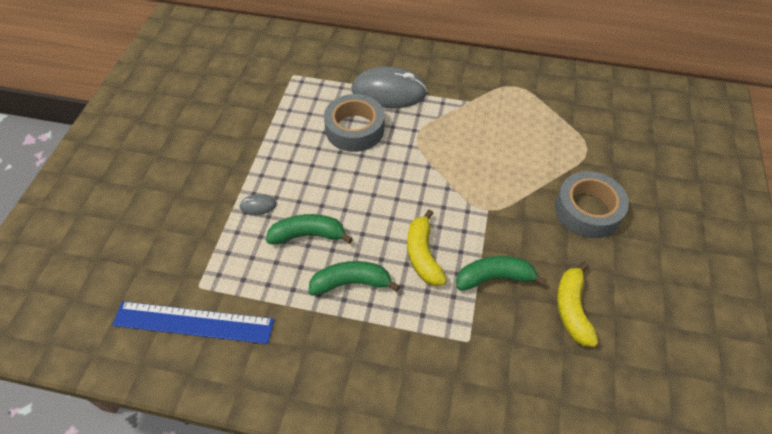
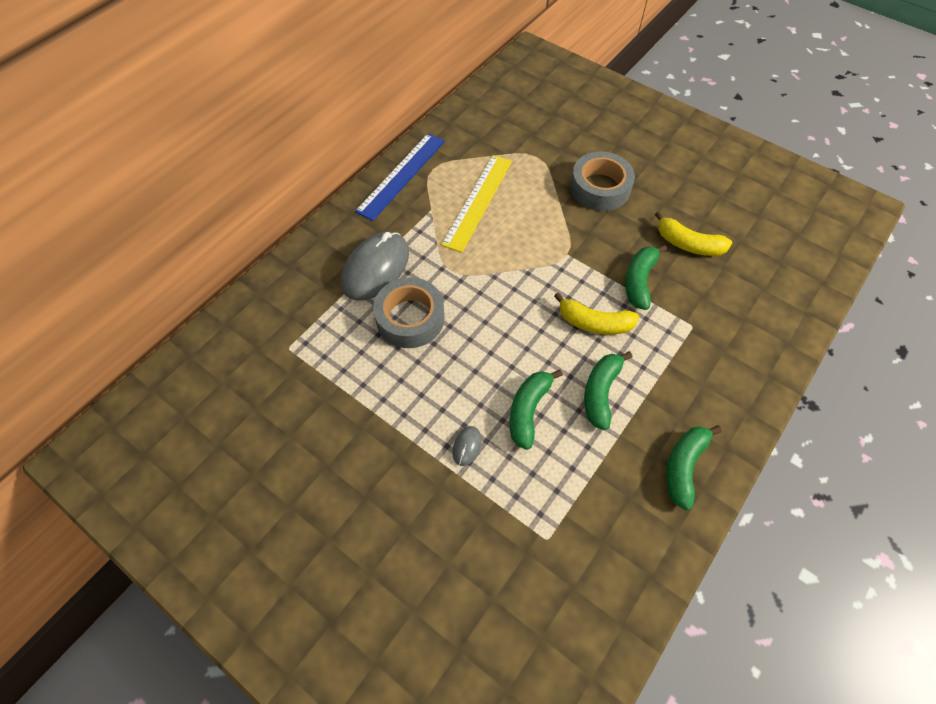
camera: 65 degrees left, 5 degrees up
blue ruler [112,301,274,344] -> blue ruler moved to [355,133,445,221]
none -> yellow ruler [441,155,512,253]
none -> green banana [666,425,722,510]

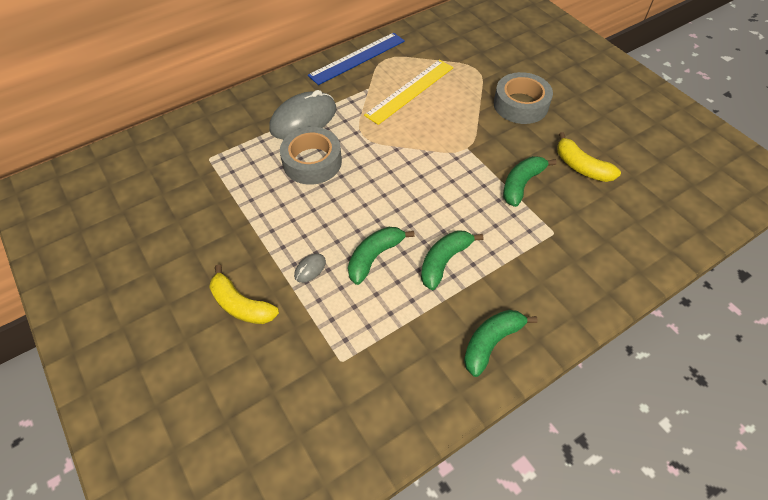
camera: 20 degrees right, 5 degrees down
yellow banana [554,292,639,335] -> yellow banana moved to [209,265,279,324]

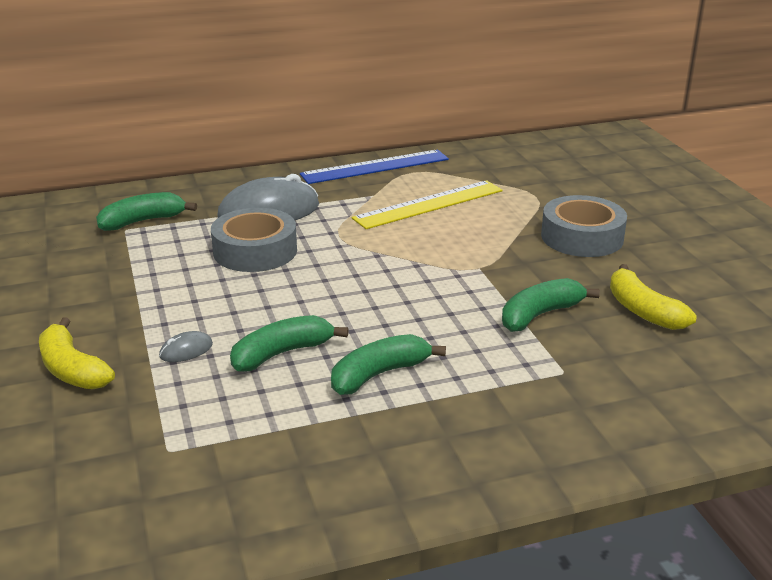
camera: 15 degrees right, 25 degrees down
green banana [464,310,538,377] -> green banana moved to [96,192,197,231]

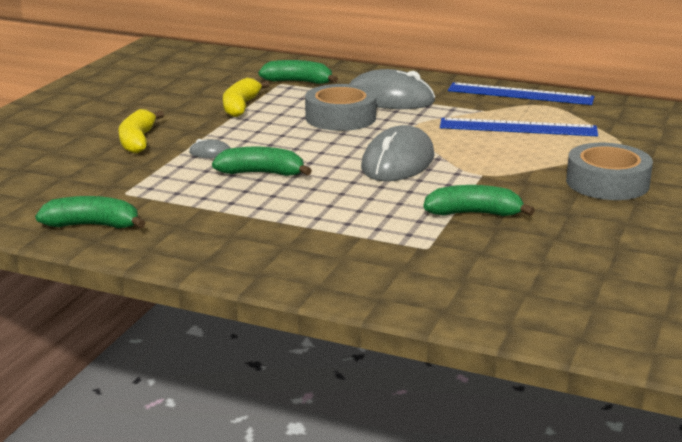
camera: 40 degrees right, 5 degrees down
green banana [331,334,446,395] -> green banana moved to [35,196,145,228]
yellow ruler [352,180,503,229] -> blue ruler [440,118,598,136]
yellow banana [610,264,697,330] -> yellow banana moved to [223,78,270,117]
none -> grey mouse [361,125,434,181]

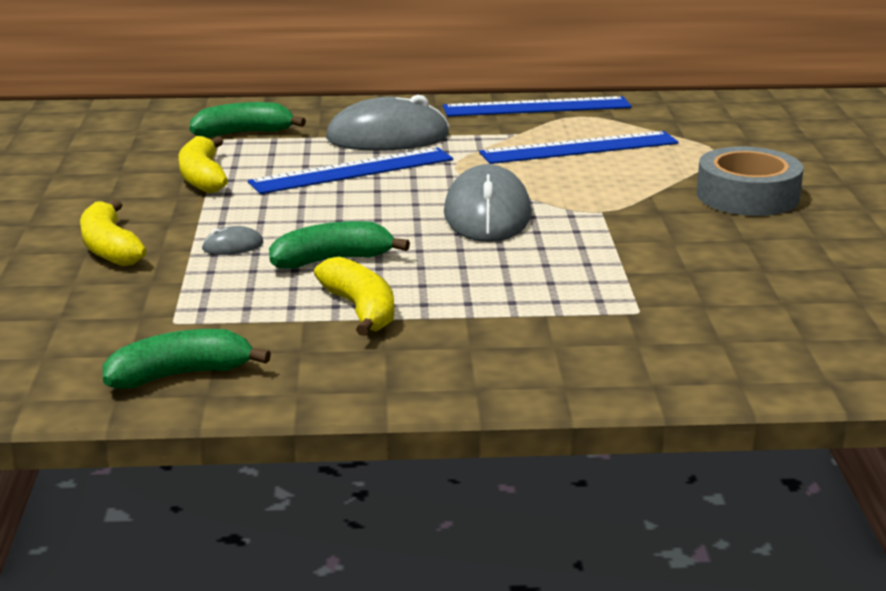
camera: 25 degrees left, 0 degrees up
grey tape [305,84,376,131] -> blue ruler [248,147,453,194]
green banana [423,185,535,216] -> none
none -> yellow banana [314,257,394,336]

